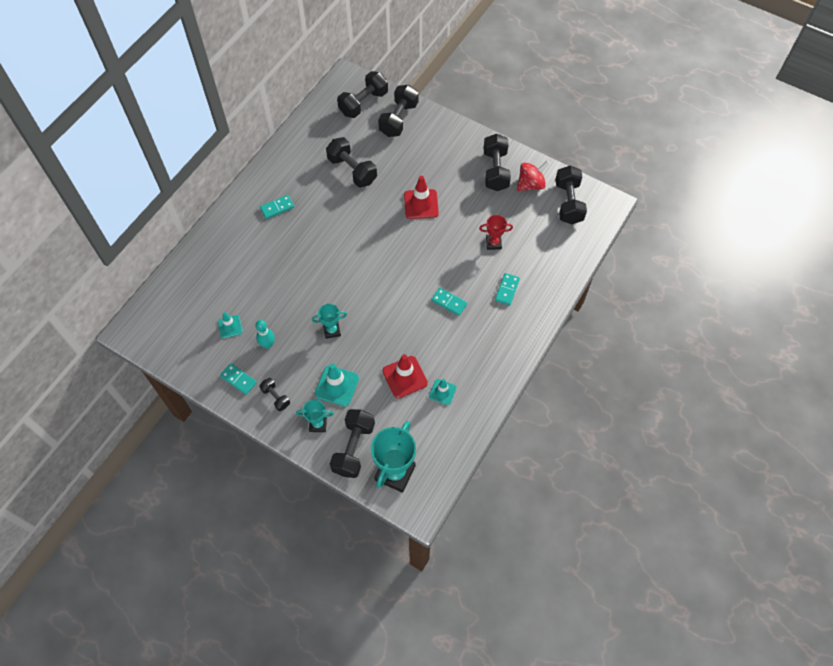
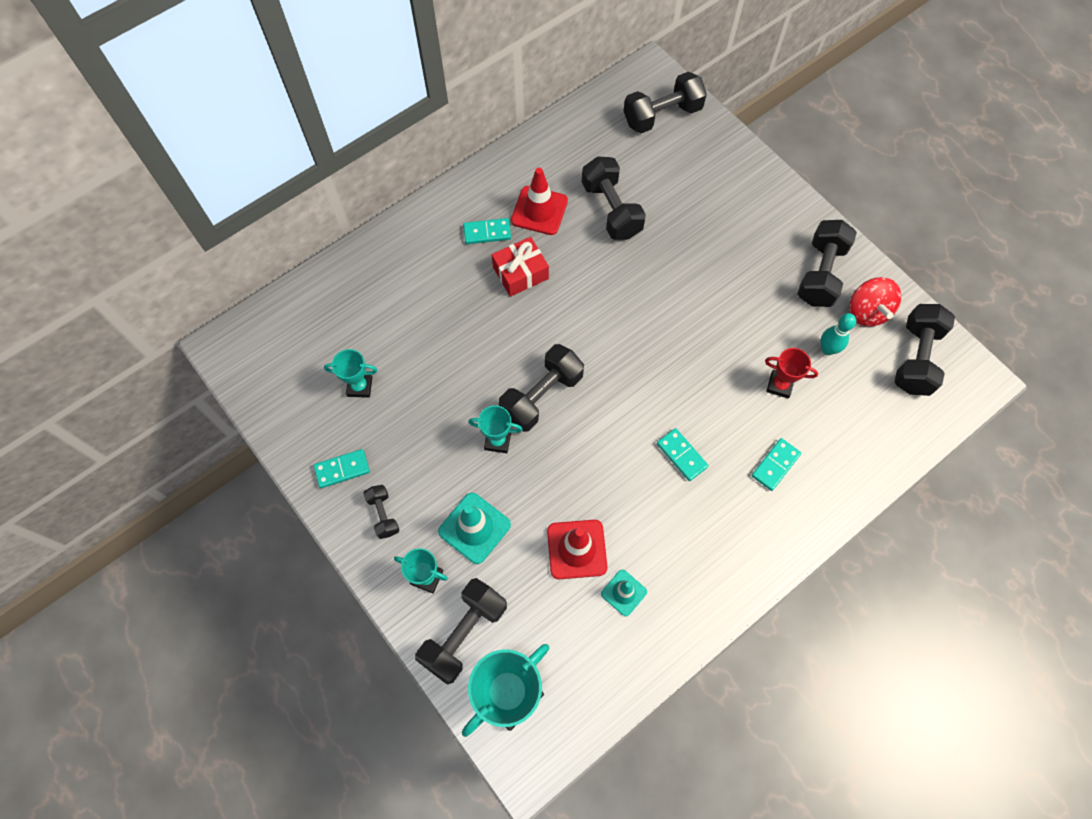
camera: 20 degrees right, 5 degrees up
turquoise traffic cone [218,312,243,338] -> turquoise trophy [324,349,378,398]
turquoise domino [220,363,257,395] -> turquoise domino turned 75 degrees counterclockwise [314,449,370,488]
turquoise bowling pin [256,320,275,349] -> turquoise bowling pin moved to [820,313,856,355]
black dumbbell [378,85,418,137] -> black dumbbell moved to [499,344,584,432]
red traffic cone [404,176,439,219] -> red traffic cone moved to [511,168,568,235]
red spinning top [517,161,550,191] -> red spinning top turned 90 degrees clockwise [849,277,901,327]
none -> red gift [492,237,549,297]

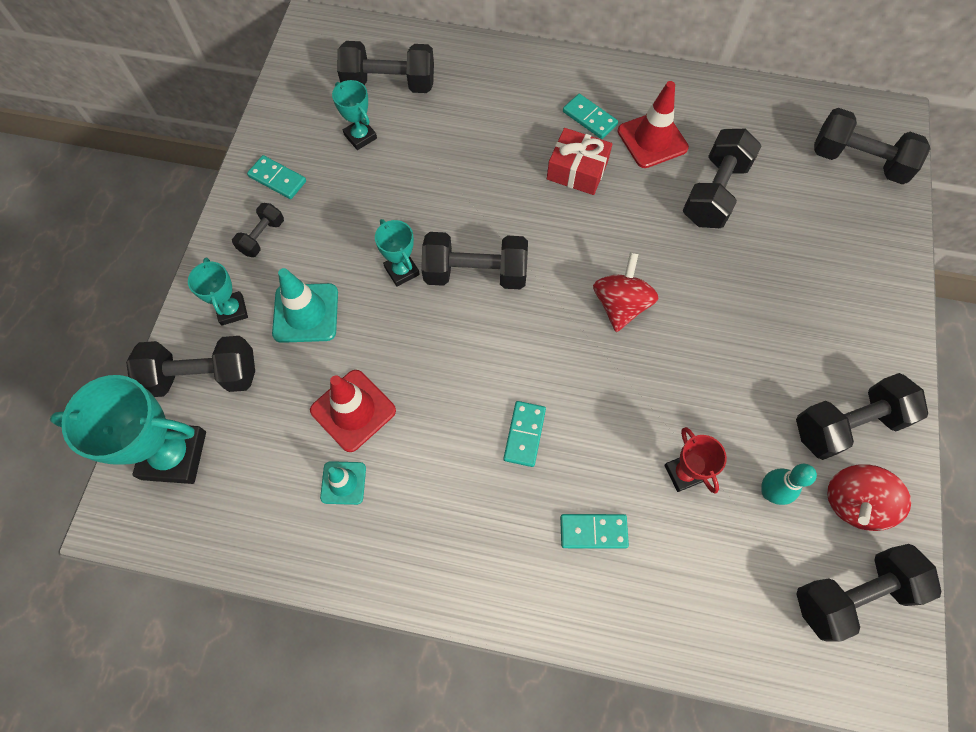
camera: 50 degrees right, 0 degrees up
none -> black dumbbell [337,41,434,93]
none -> red spinning top [593,252,658,332]

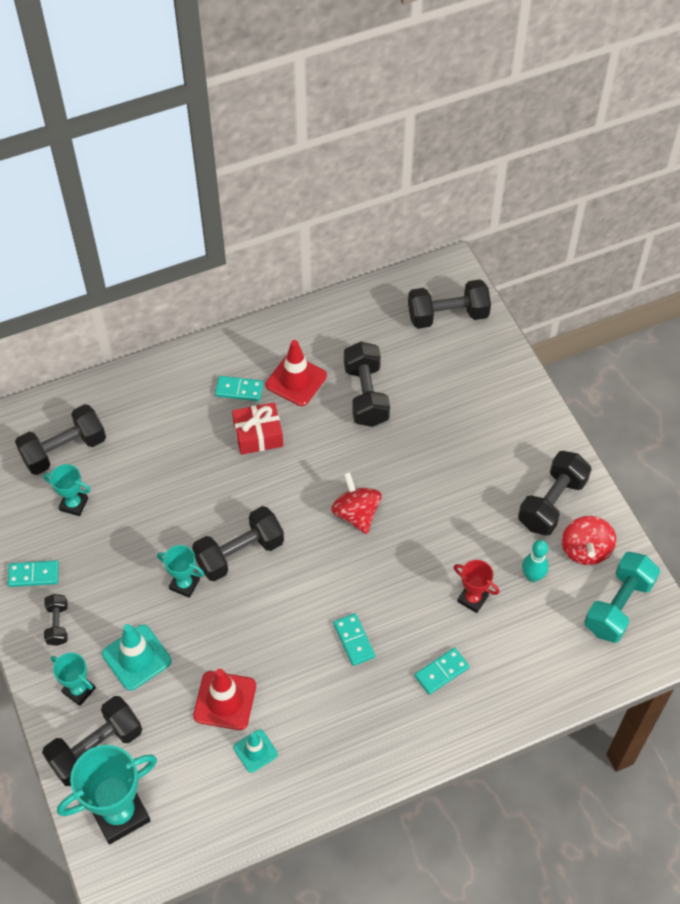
camera: 35 degrees left, 10 degrees down
black dumbbell [796,544,941,642] -> turquoise dumbbell [584,552,660,643]

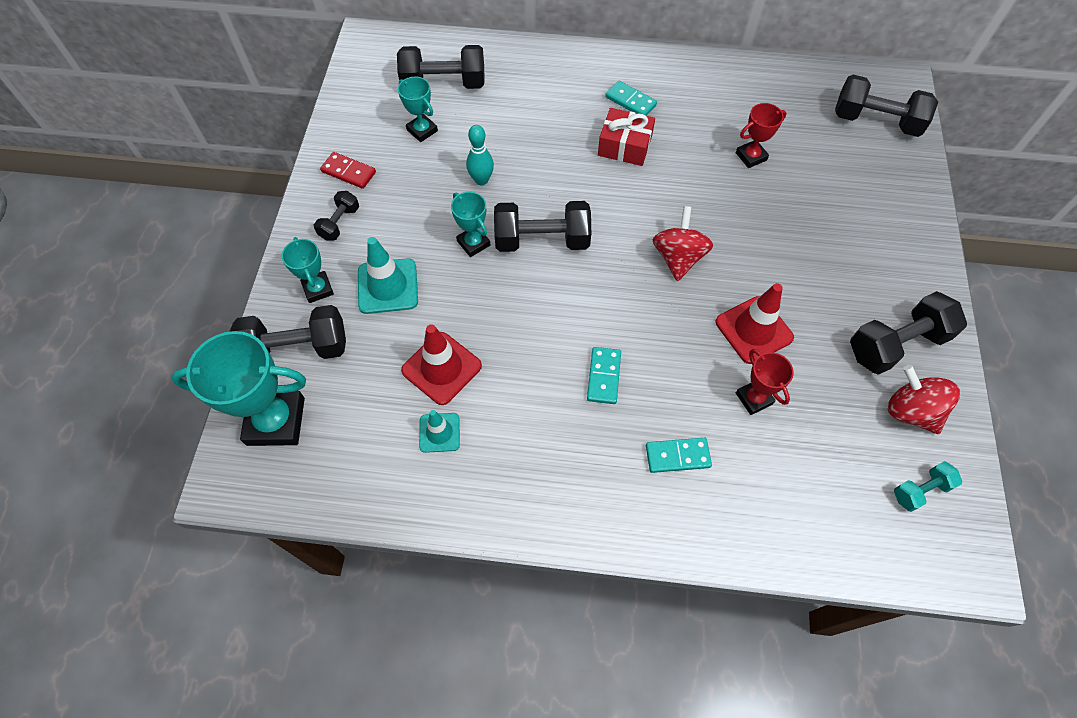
camera: 30 degrees right, 5 degrees up
turquoise domino [8,560,59,587] -> red domino [320,152,376,189]
red traffic cone [266,340,327,406] -> red traffic cone moved to [715,283,794,364]
black dumbbell [344,342,390,427] -> red trophy [736,103,786,168]
turquoise bowling pin [522,540,549,582] -> turquoise bowling pin moved to [466,125,494,186]
red spinning top [562,516,616,565] -> red spinning top turned 105 degrees clockwise [888,365,960,434]
turquoise dumbbell [584,552,660,643] -> turquoise dumbbell [894,461,962,512], size x0.54

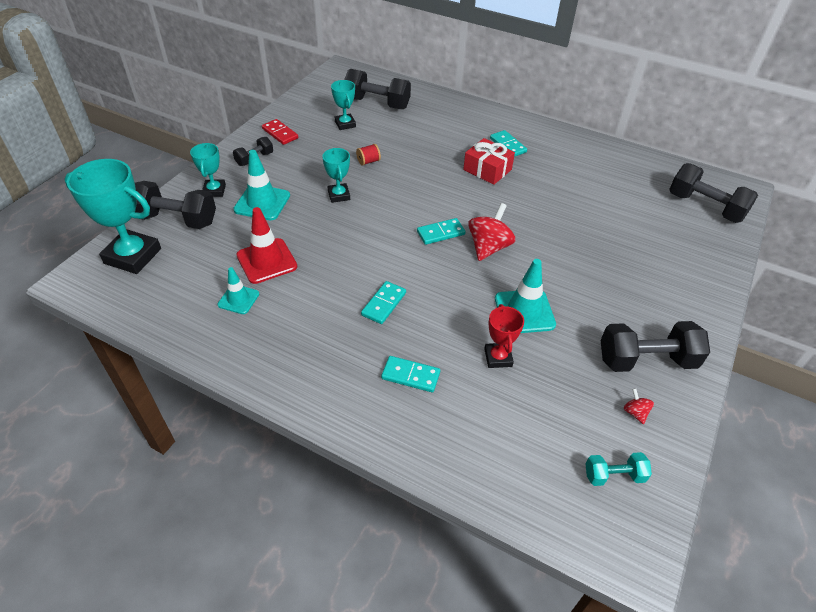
camera: 20 degrees right, 15 degrees down
turquoise bowling pin [466,125,494,186] -> red spool [356,144,381,166]
black dumbbell [494,201,591,252] -> none
red traffic cone [715,283,794,364] -> turquoise traffic cone [495,259,556,333]
red trophy [736,103,786,168] -> none
red spinning top [888,365,960,434] -> red spinning top [624,388,654,424], size x0.47
none -> turquoise domino [417,218,466,245]

